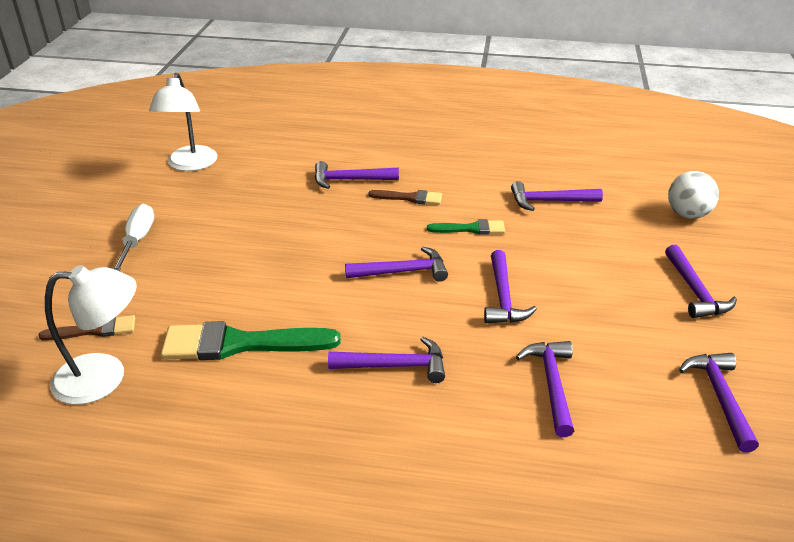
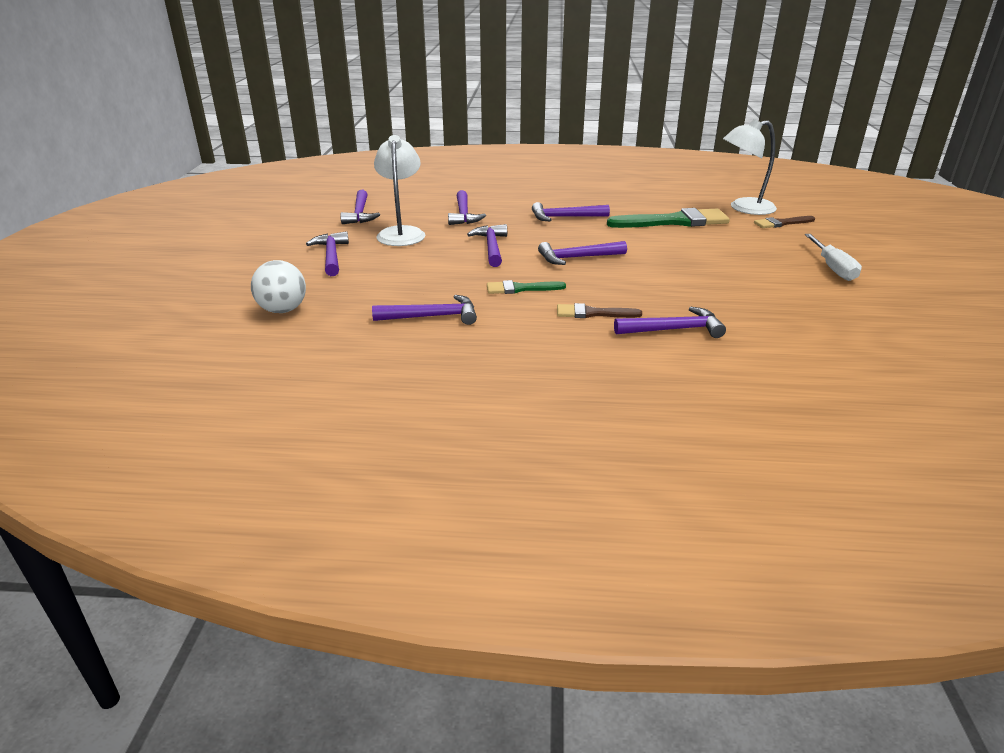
camera: 175 degrees right, 5 degrees down
white lamp [149,73,217,171] -> white lamp moved to [374,135,425,246]

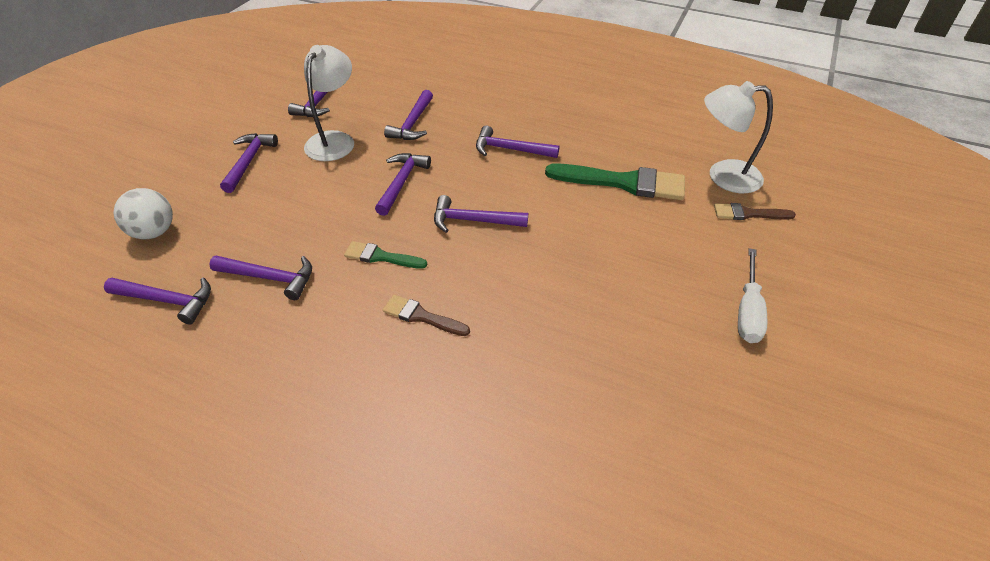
camera: 20 degrees right, 15 degrees up
purple hammer [614,307,726,338] -> purple hammer moved to [104,278,211,325]

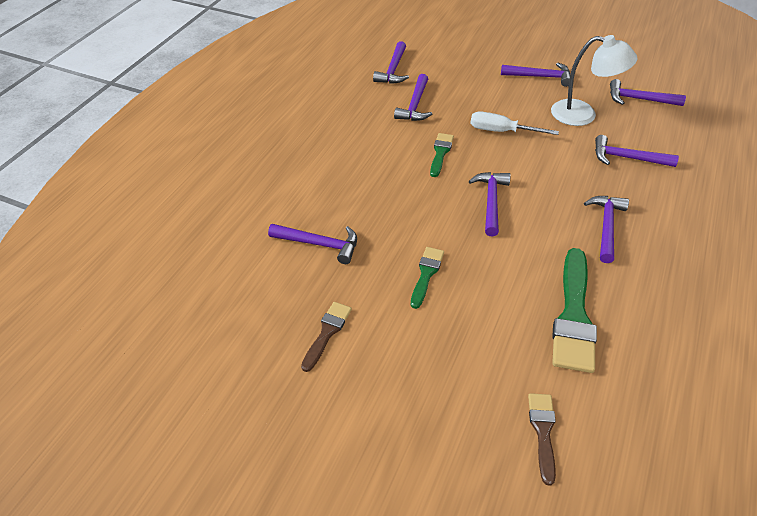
camera: 90 degrees right, 0 degrees up
white ball [114,188,173,239] -> none
purple hammer [375,153,431,216] -> purple hammer moved to [268,224,357,264]
brown brush [383,295,470,336] -> brown brush moved to [301,302,352,372]
white lamp [704,81,773,193] -> none
white screwdriver [738,248,767,343] -> white screwdriver moved to [470,111,559,135]
none -> green brush [411,247,444,309]

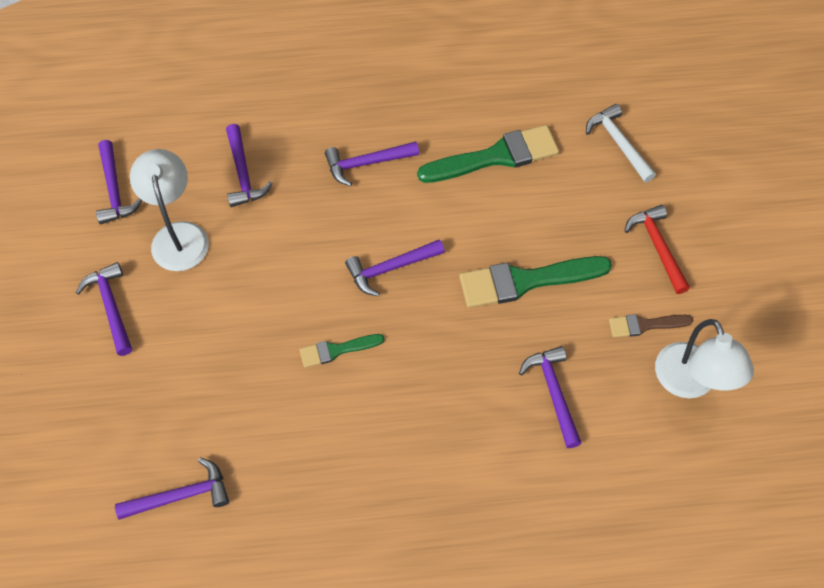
camera: 120 degrees left, 15 degrees up
purple hammer [394,74,432,121] -> none
green brush [411,247,444,309] -> green brush [459,256,612,308], size x1.86
white screwdriver [470,111,559,135] -> none
brown brush [528,393,556,486] -> white hammer [586,104,656,182]
none -> red hammer [625,205,690,294]
none -> white lamp [655,319,754,398]

